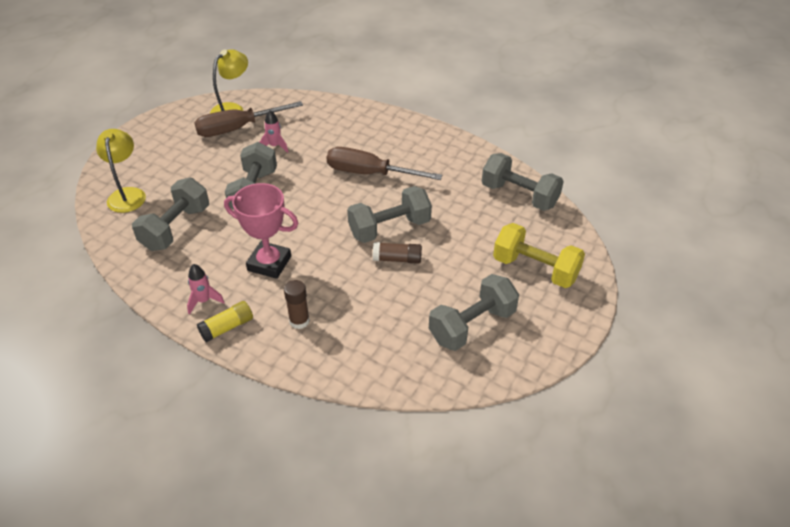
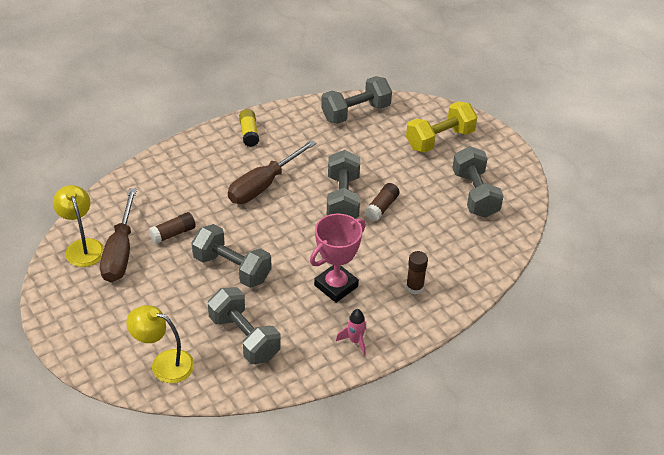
camera: 65 degrees left, 0 degrees up
yellow glue stick [197,301,253,342] -> yellow glue stick moved to [239,109,259,147]
pink rocket [260,110,288,153] -> brown glue stick [149,212,196,244]

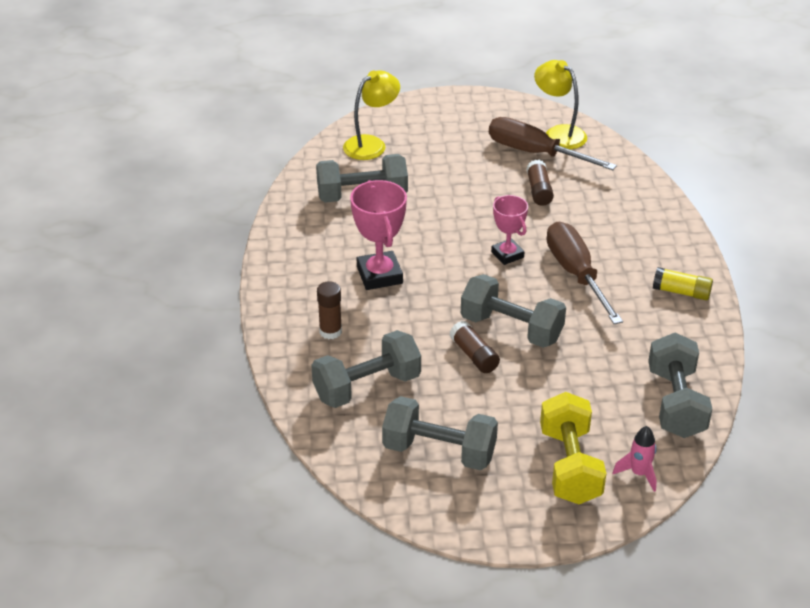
camera: 120 degrees right, 5 degrees down
yellow lamp [53,185,104,267] -> yellow lamp turned 135 degrees counterclockwise [534,60,587,149]
grey dumbbell [191,224,271,288] -> grey dumbbell moved to [311,330,421,408]
pink rocket [336,309,366,356] -> pink rocket moved to [613,426,657,492]
none -> pink trophy [491,195,528,265]

